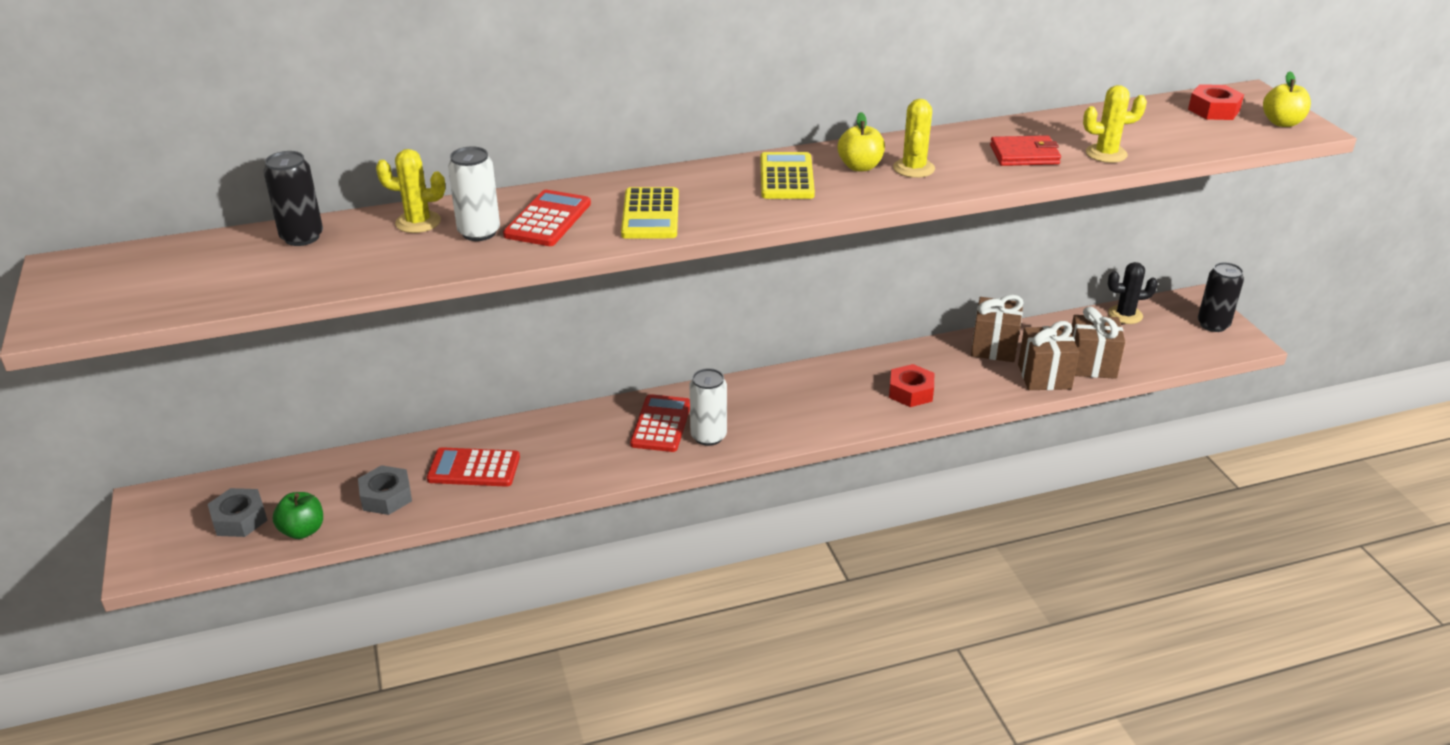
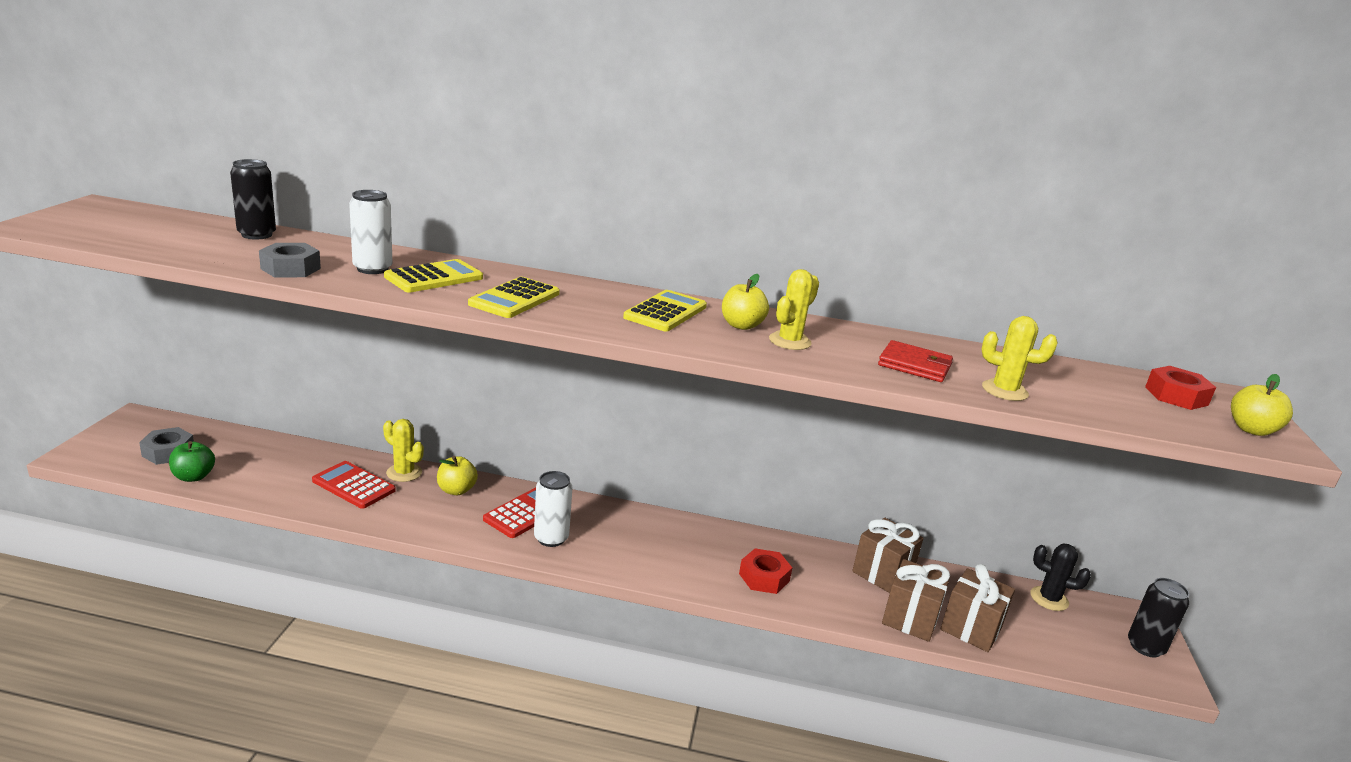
camera: 25 degrees right, 10 degrees down
grey nut [358,465,412,515] -> grey nut moved to [259,243,321,278]
yellow cactus [376,149,445,233] -> yellow cactus moved to [383,419,424,482]
red calculator [503,190,591,246] -> yellow calculator [384,259,483,293]
none -> yellow apple [437,456,478,495]

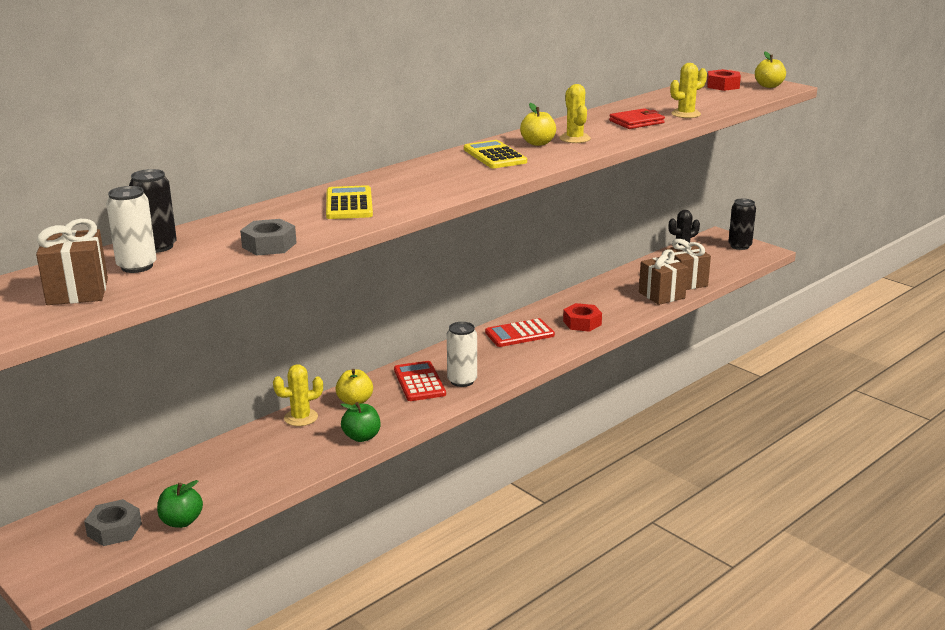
camera: 50 degrees left, 0 degrees up
red calculator [312,461,396,509] -> red calculator moved to [485,318,555,347]
white can [349,190,393,274] -> white can moved to [106,186,157,273]
yellow calculator [468,277,560,318] -> none
brown gift [852,518,923,593] -> brown gift moved to [36,219,108,305]
none -> green apple [341,402,380,442]

